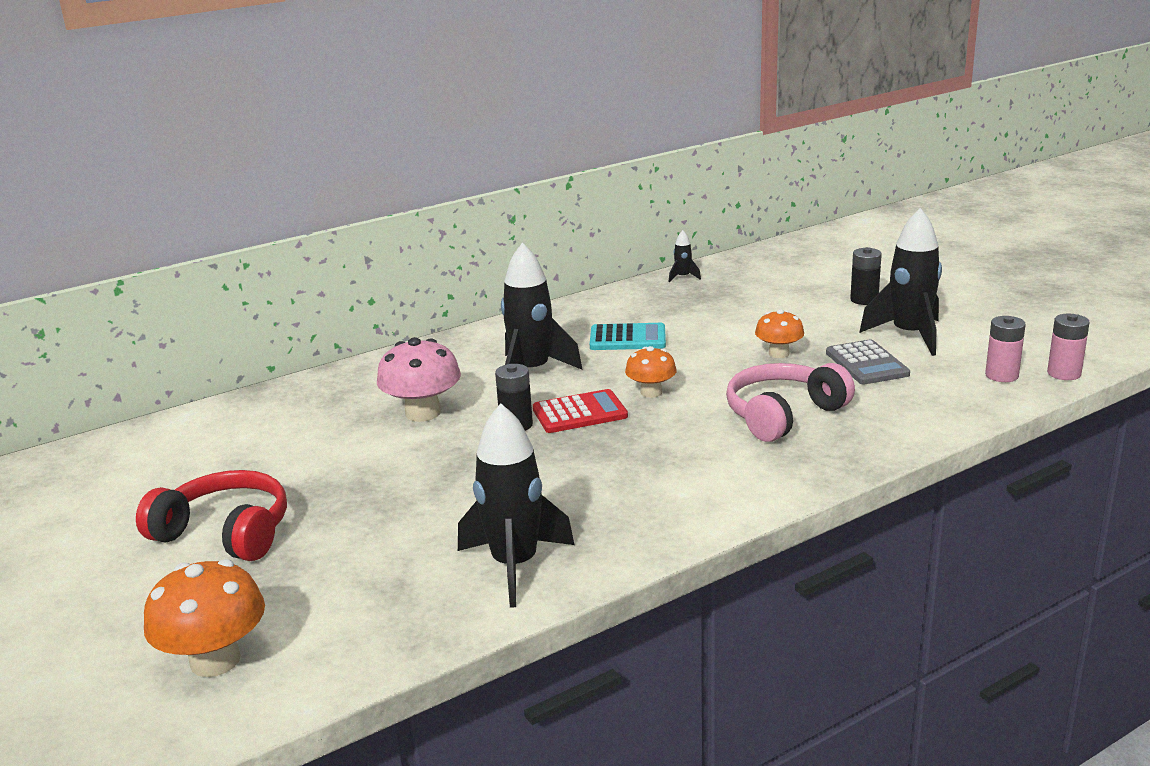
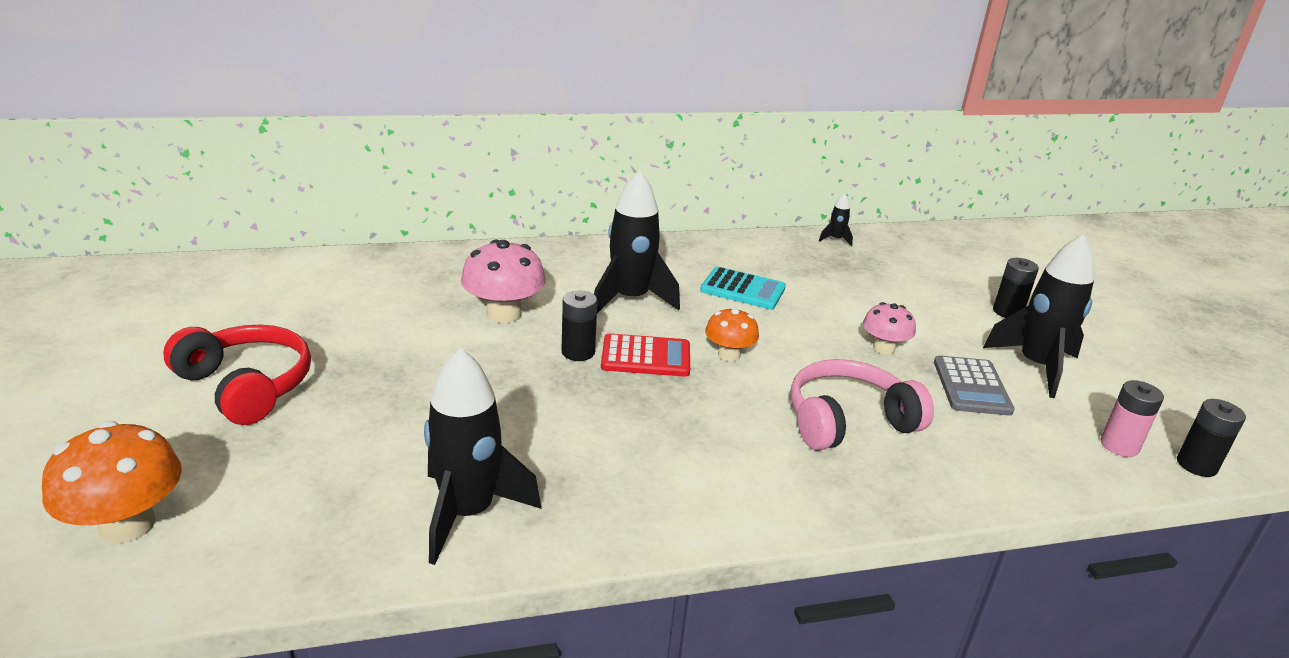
camera: 15 degrees right, 5 degrees up
orange mushroom [755,309,804,358] -> pink mushroom [863,302,916,354]
pink battery [1047,314,1089,380] -> black battery [1177,399,1246,477]

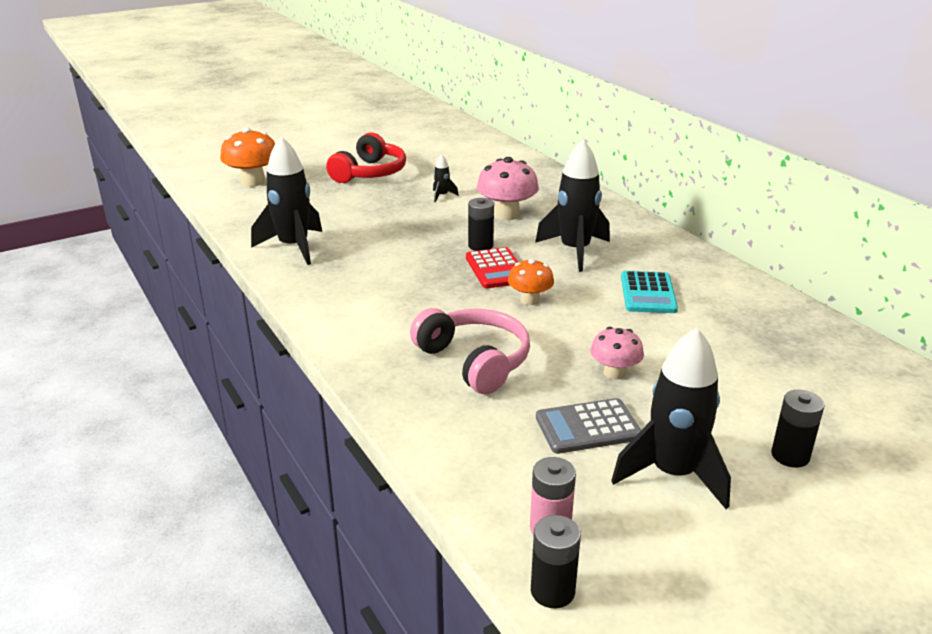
camera: 75 degrees right, 0 degrees up
black rocket [819,193,853,247] -> black rocket moved to [433,154,459,202]

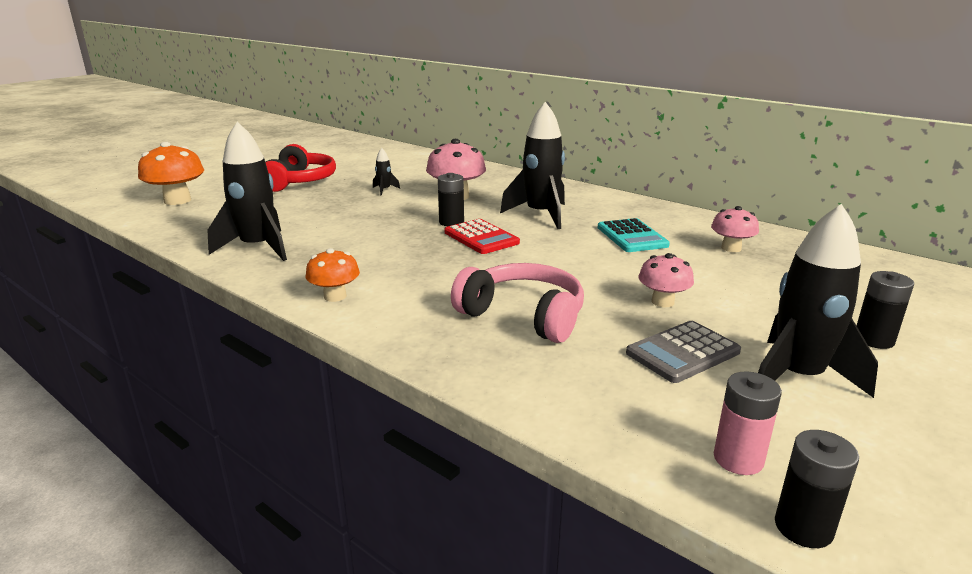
camera: 20 degrees left, 5 degrees down
orange mushroom [508,258,554,305] -> orange mushroom moved to [306,248,360,302]
none -> pink mushroom [711,206,759,252]

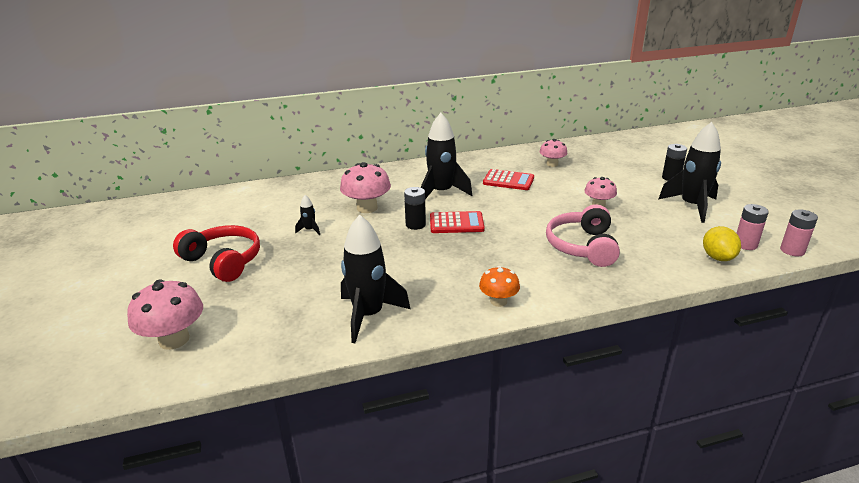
camera: 55 degrees left, 5 degrees up
orange mushroom [138,142,204,205] -> pink mushroom [127,279,203,350]
pink headphones [451,263,584,343] -> pink headphones turned 60 degrees counterclockwise [546,204,620,267]
turquoise calculator [598,218,670,252] -> red calculator [483,169,534,190]
grey calculator [626,321,741,383] -> none
black battery [775,430,859,548] -> pink battery [780,209,818,256]
none -> yellow lemon [703,226,741,261]

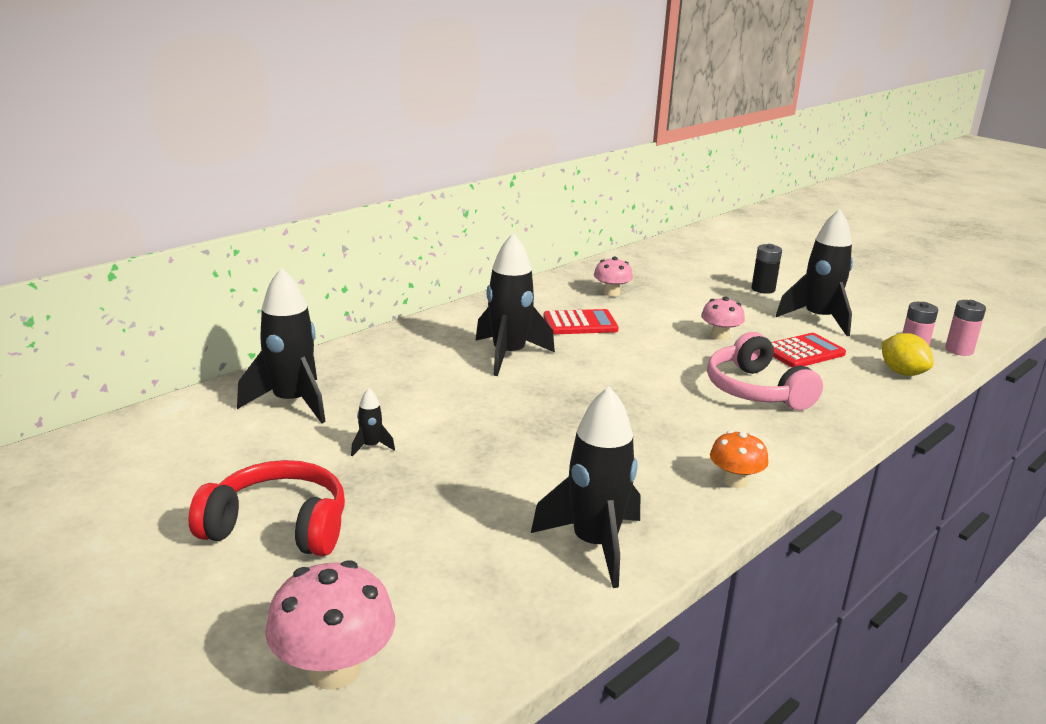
camera: 30 degrees left, 5 degrees down
pink mushroom [340,162,391,213] -> none
black battery [404,187,426,230] -> none
red calculator [430,211,485,233] -> red calculator moved to [771,333,846,367]
none -> black rocket [237,268,326,423]

